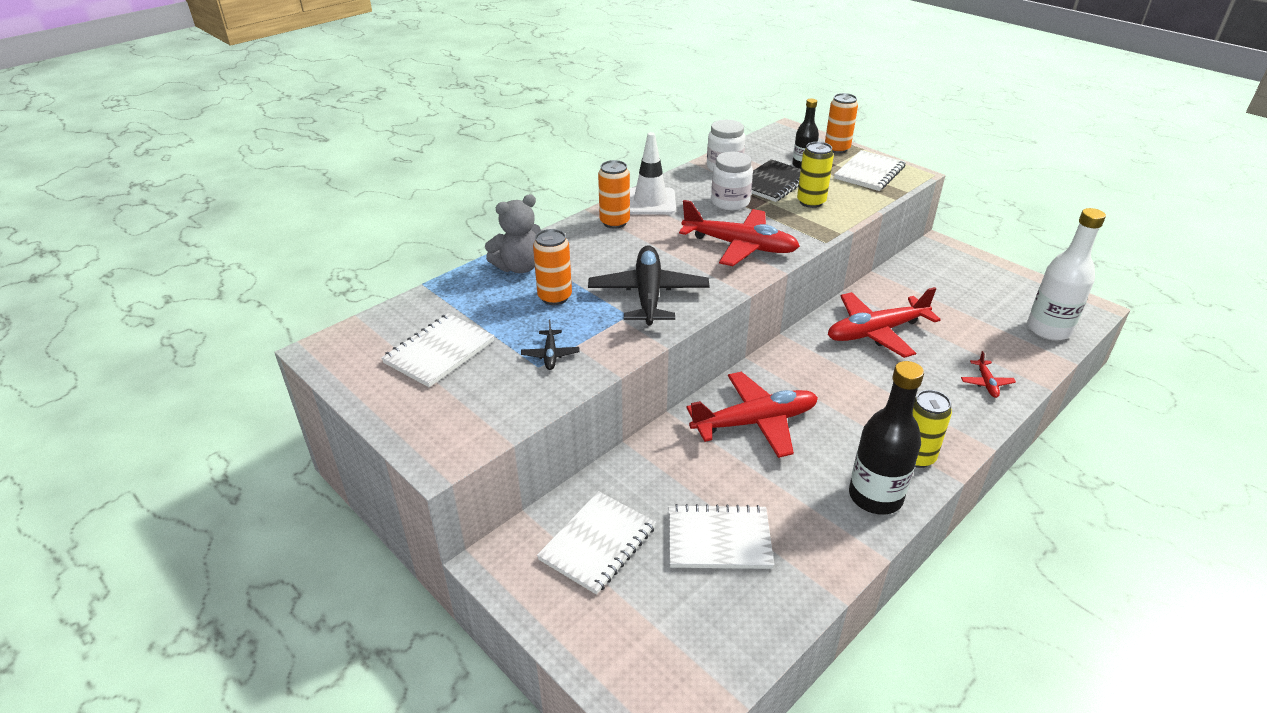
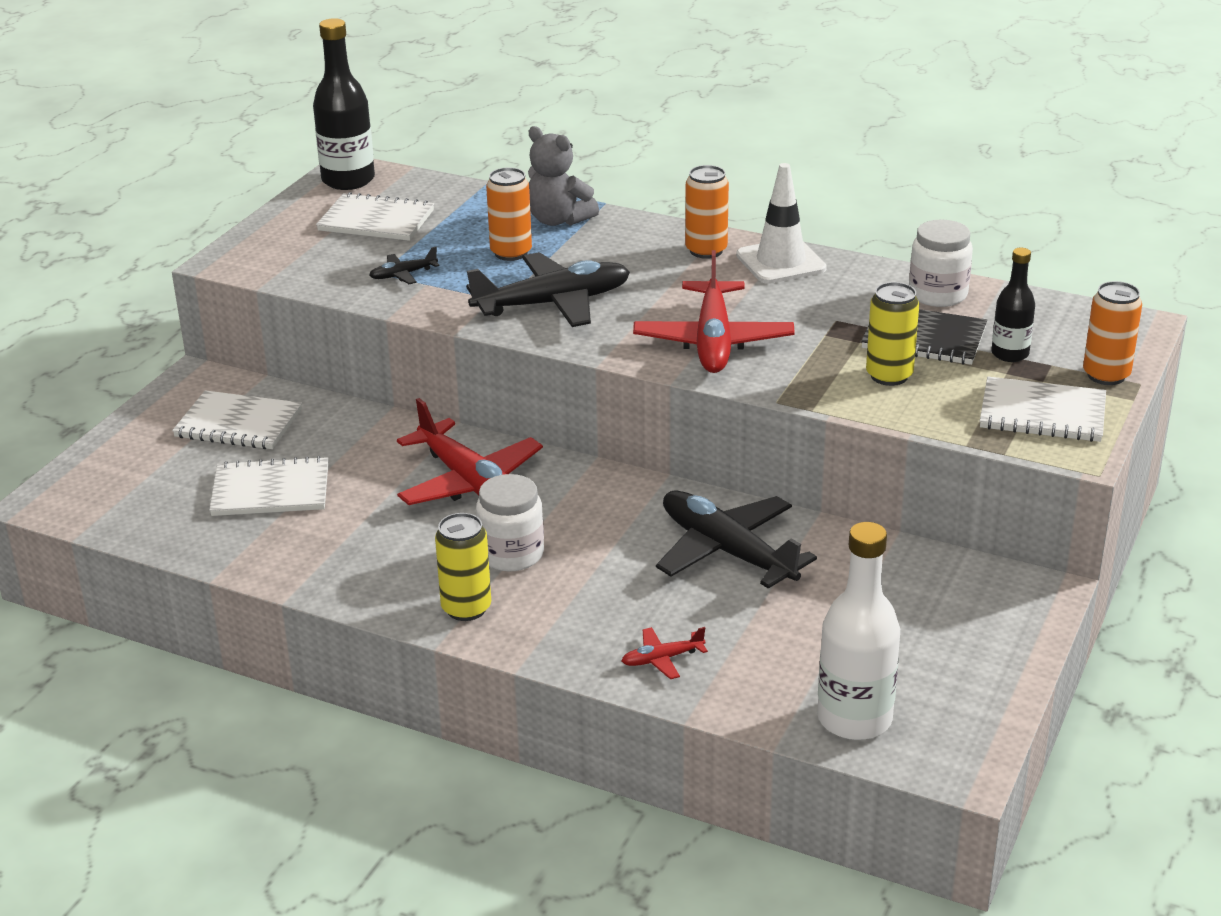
camera: 70 degrees right, 5 degrees down
white notebook [668,504,774,569] -> white notebook turned 75 degrees counterclockwise [209,456,328,516]
white jar [711,152,753,211] -> white jar moved to [476,474,544,571]
red plane [828,287,941,358] -> black plane [656,491,817,589]
black bottle [849,361,924,515] -> black bottle moved to [313,18,375,190]

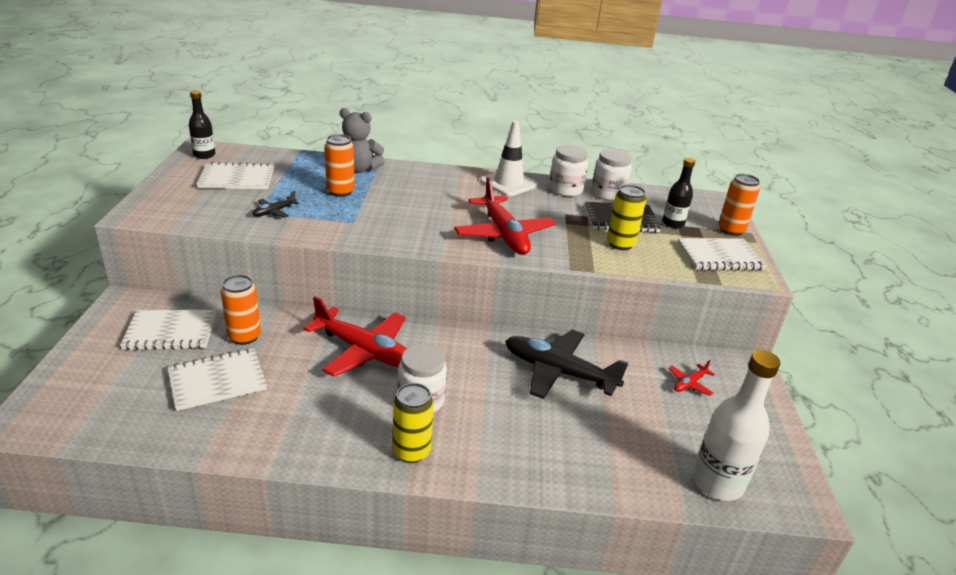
camera: 25 degrees left, 0 degrees up
black bottle [313,18,375,190] -> black bottle [189,90,215,159], size x0.59
black plane [466,252,630,327] -> none
red plane [622,627,708,679] -> red plane moved to [668,360,715,396]
orange can [685,165,729,259] -> orange can moved to [221,275,261,345]
none -> white jar [549,145,588,197]

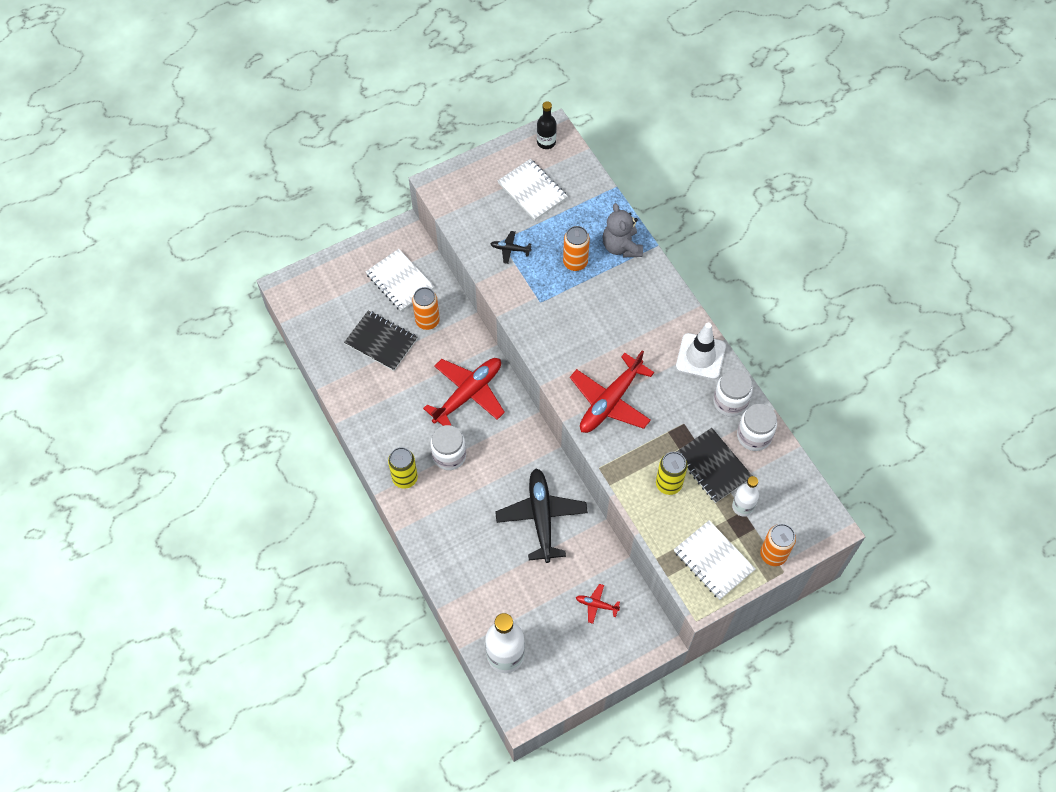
camera: 60 degrees right, 30 degrees up
white notebook [167,348,267,411] -> black notebook [344,310,417,371]
red plane [303,296,407,377] -> red plane turned 135 degrees counterclockwise [423,358,505,426]
black bottle [662,158,695,228] -> white bottle [732,476,759,517]

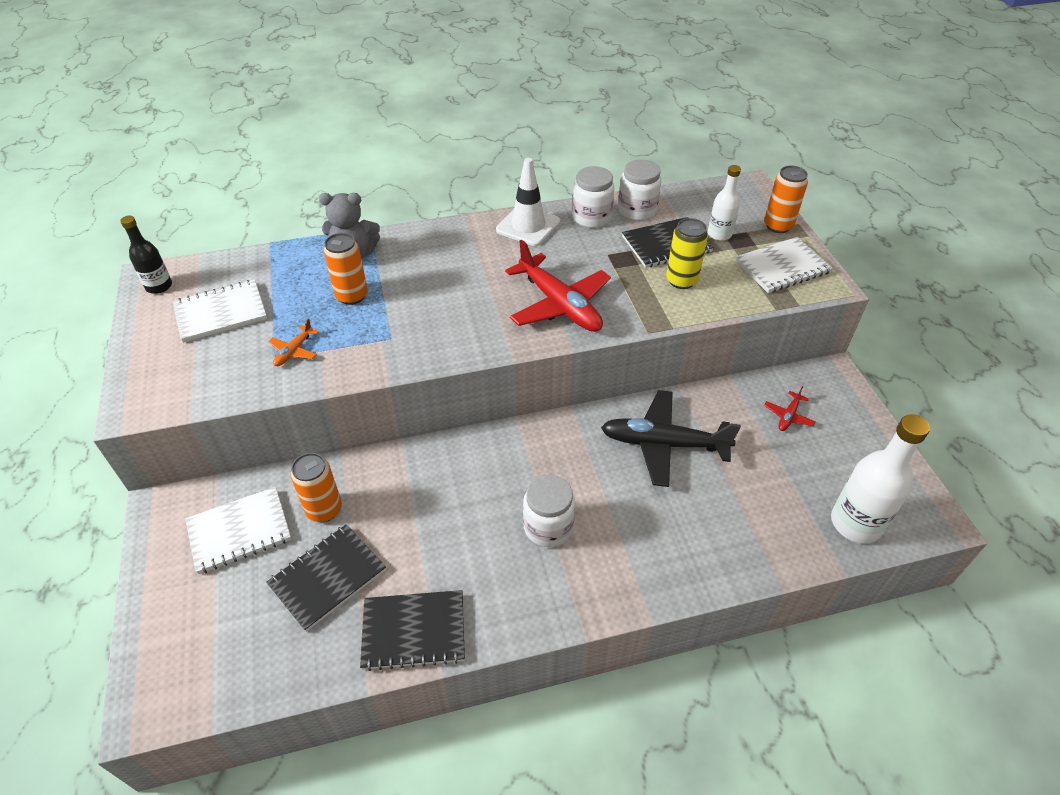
camera: 75 degrees left, 15 degrees down
yellow can [388,447,418,489] -> none
red plane [423,358,505,426] -> none
black plane [490,231,532,264] -> orange plane [268,319,319,366]
none -> black notebook [360,590,465,671]

